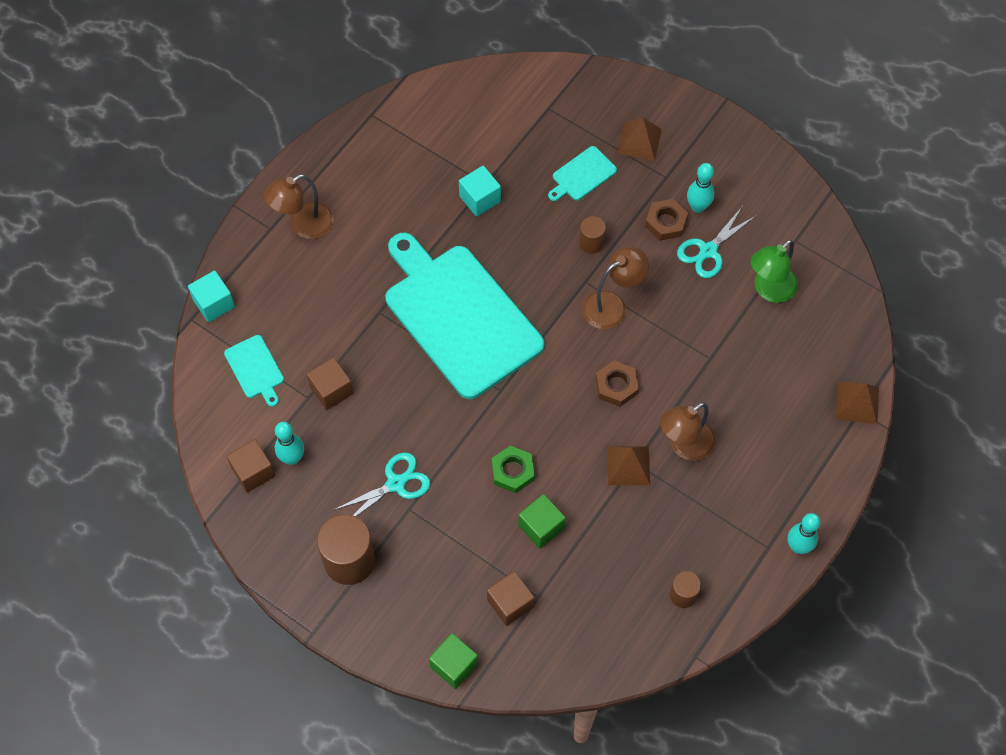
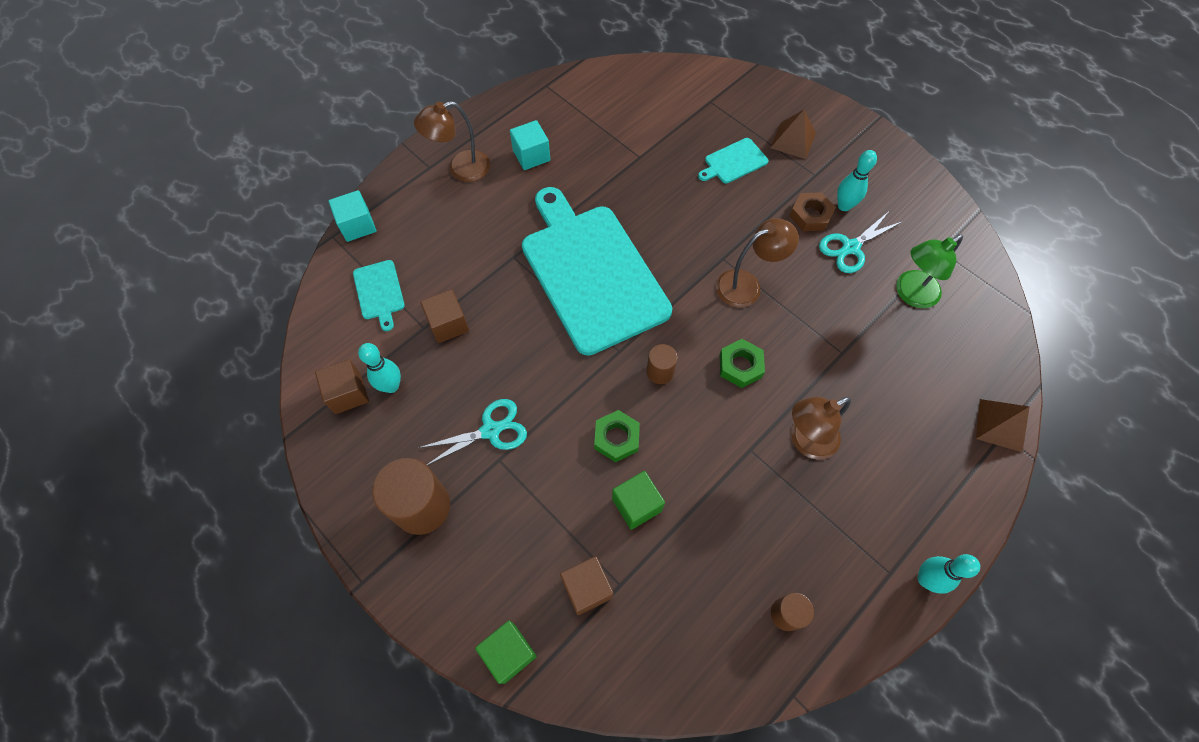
camera: 10 degrees right, 0 degrees up
turquoise cube [459,166,501,217] -> turquoise cube moved to [510,120,550,170]
brown cylinder [579,216,606,254] -> brown cylinder moved to [646,344,678,384]
brown nut [596,361,639,407] -> green nut [720,339,765,388]
brown pyramid [607,446,650,485] -> none

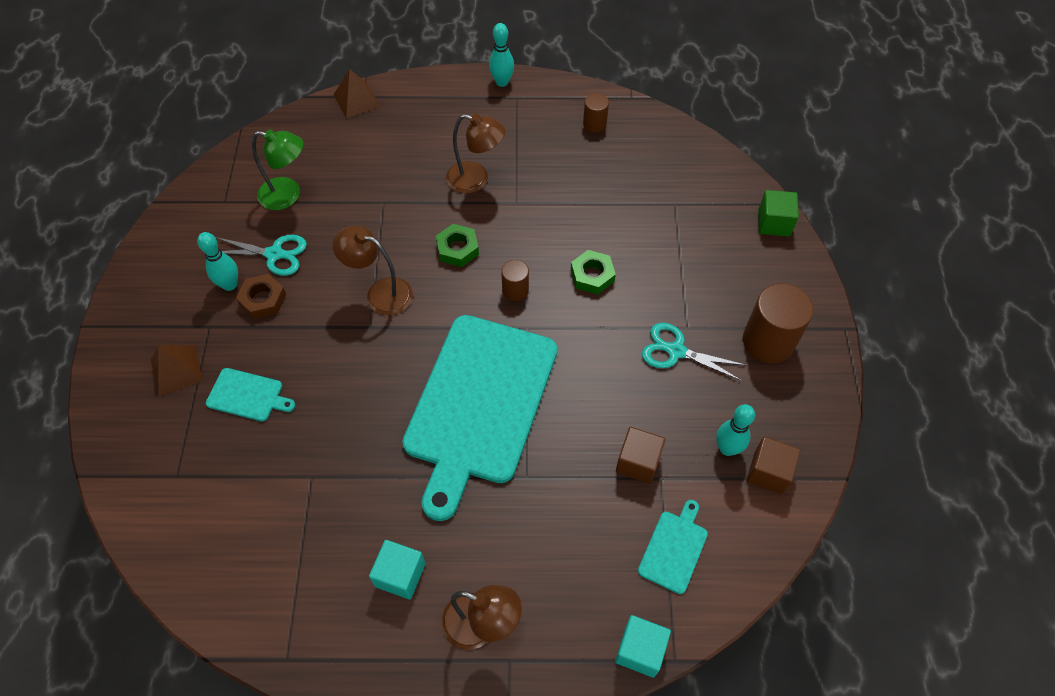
camera: 135 degrees left, 5 degrees down
brown cube [560,556,613,615] -> none
green cube [612,471,665,530] -> none

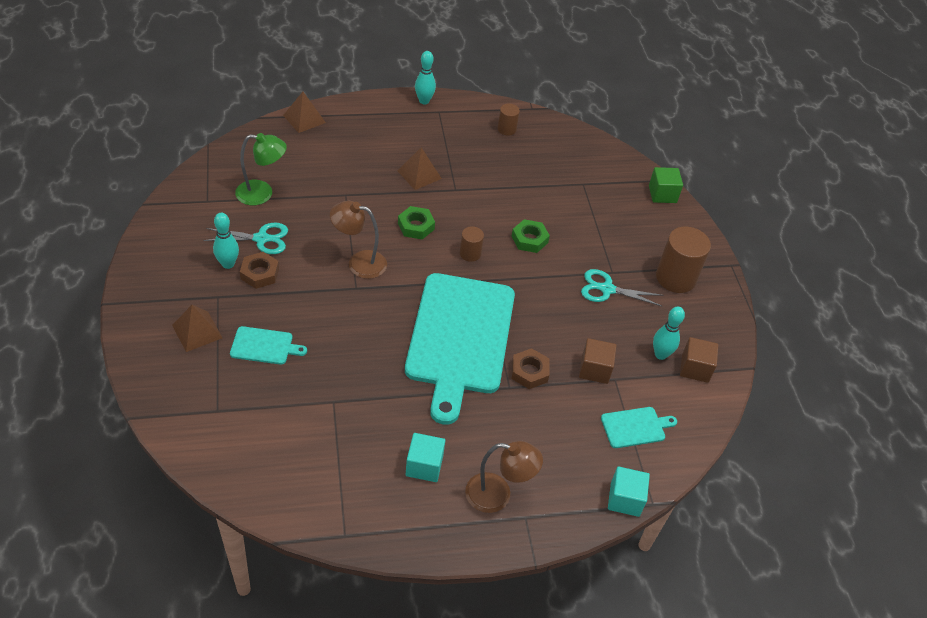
camera: 15 degrees left, 10 degrees down
brown lamp [446,114,505,194] -> brown pyramid [397,147,442,190]
turquoise cutting board [638,500,708,594] -> turquoise cutting board turned 60 degrees clockwise [601,407,677,448]
none -> brown nut [511,348,549,389]

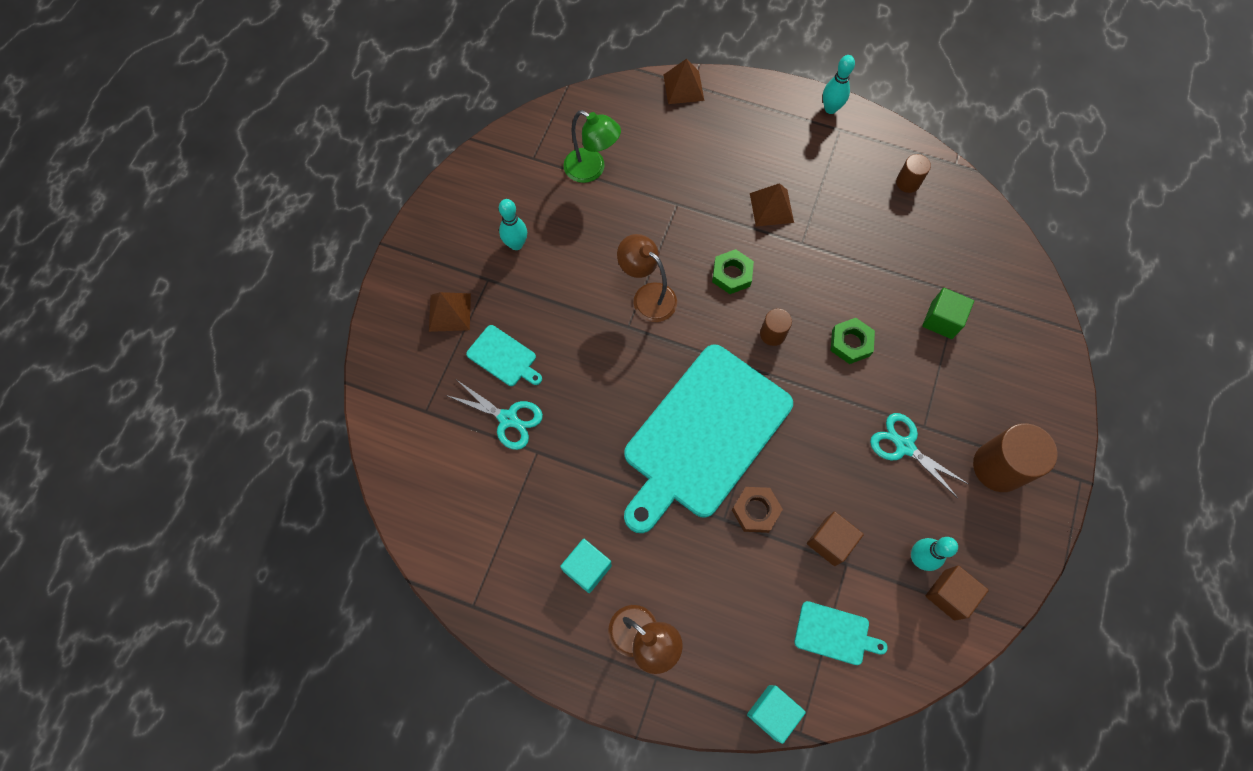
camera: 35 degrees right, 20 degrees up
turquoise scissors [203,223,288,254] -> turquoise scissors moved to [446,380,543,450]
brown nut [240,252,279,289] -> none
green cube [649,167,683,203] -> green cube moved to [922,288,974,339]

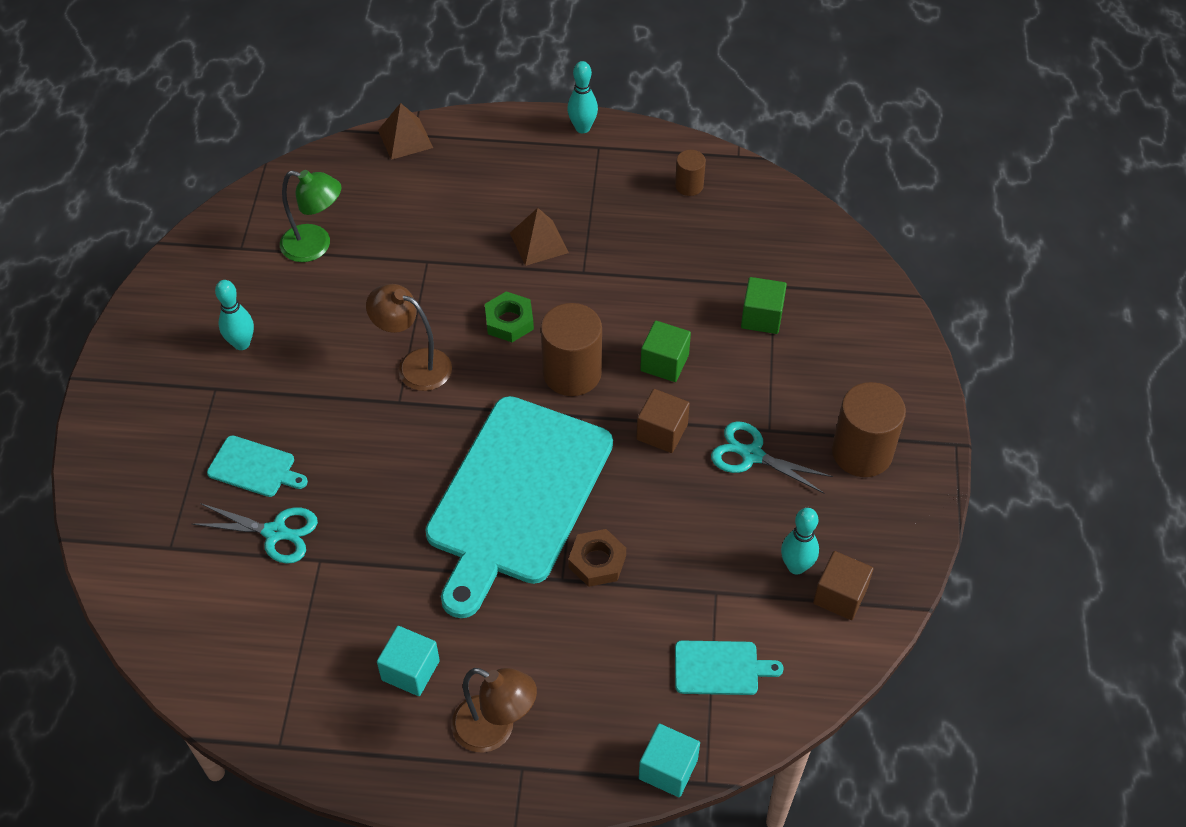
camera: 15 degrees left, 15 degrees down
brown pyramid [429,292,471,332] -> none
brown cylinder [760,309,792,346] -> brown cylinder [541,303,602,396], size x1.89
brown cube [807,512,864,566] -> brown cube moved to [636,389,690,453]
green nut [831,318,875,364] -> green cube [640,321,691,382]

